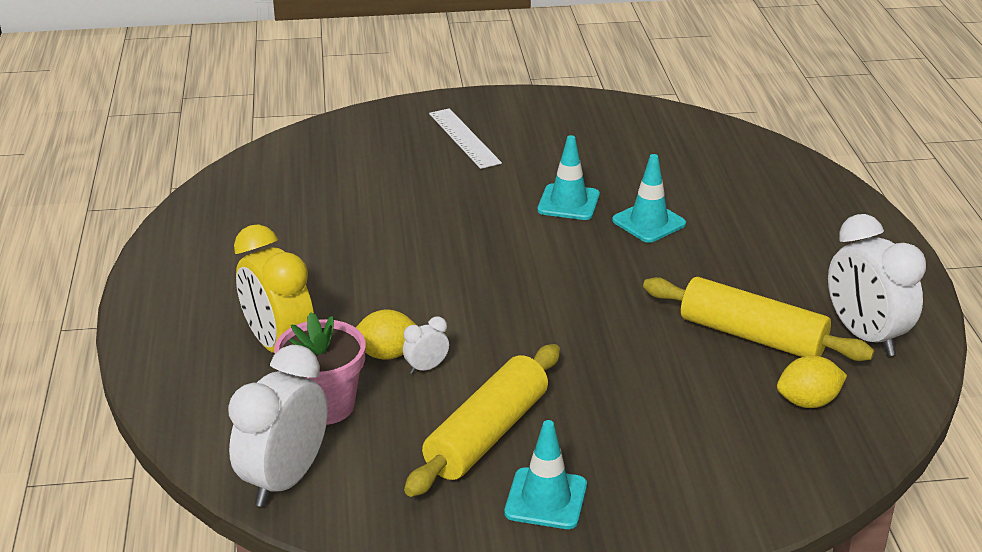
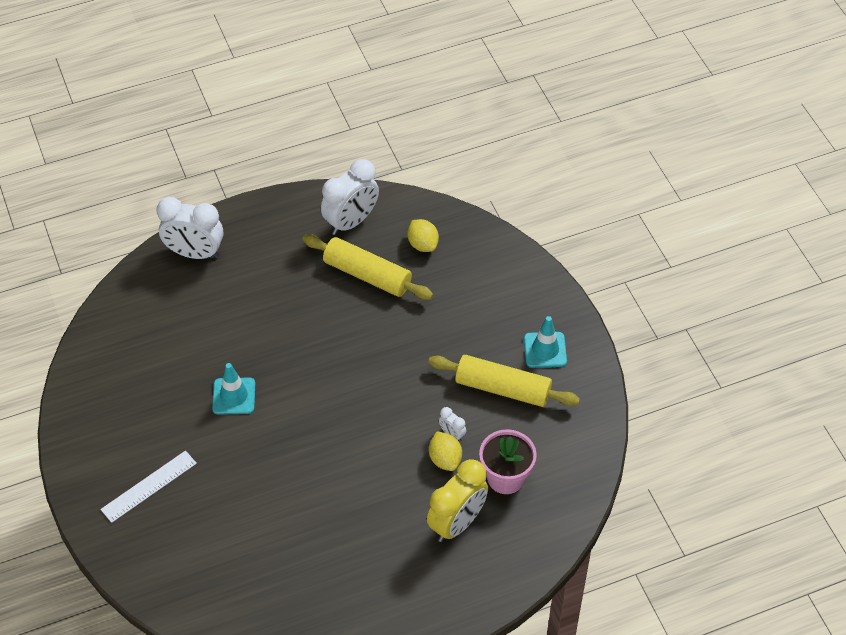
camera: 105 degrees left, 20 degrees up
white clock [228,345,328,507] -> white clock moved to [156,197,223,259]
turquoise traffic cone [612,154,686,243] -> none
yellow rolling pin [643,277,874,361] -> yellow rolling pin turned 75 degrees counterclockwise [303,234,433,300]

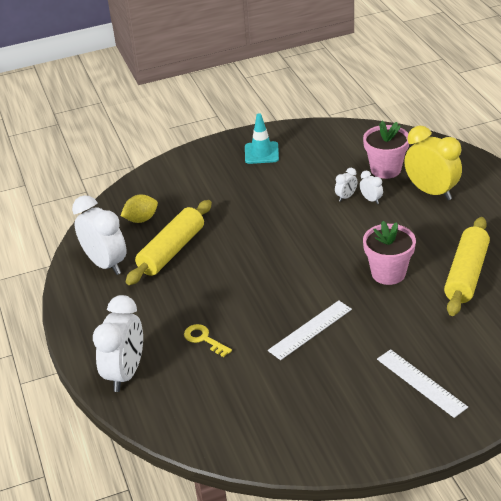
camera: 85 degrees left, 15 degrees down
turquoise traffic cone [212,363,255,415] -> white ruler [268,300,352,360]
yellow rolling pin [428,355,580,407] -> yellow rolling pin moved to [444,217,490,316]
yellow lemon [429,432,462,471] -> white clock [360,171,383,204]
none -> yellow key [184,324,232,357]
none -> pink flower pot [363,221,416,285]

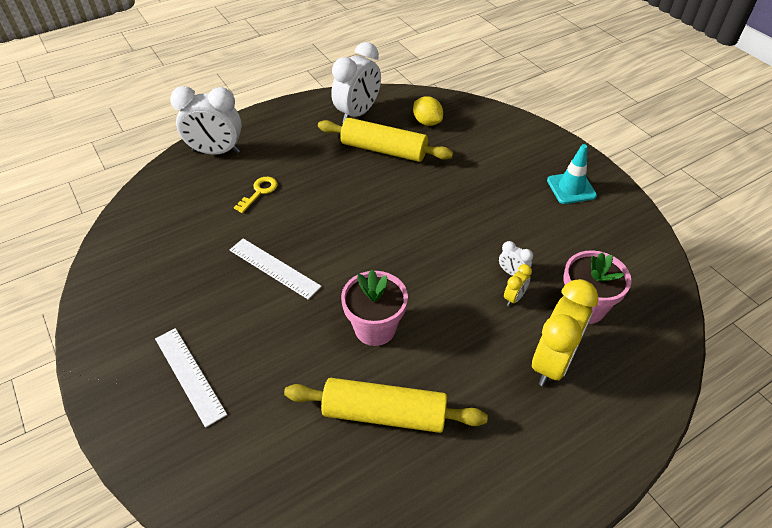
camera: 75 degrees right, 10 degrees up
white clock [360,171,383,204] -> yellow clock [504,264,532,306]
white ruler [377,349,468,418] -> white ruler turned 75 degrees counterclockwise [155,328,227,428]

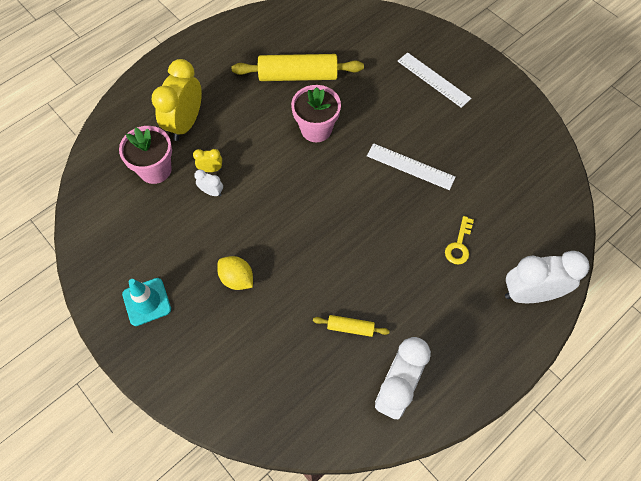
camera: 170 degrees right, 15 degrees up
yellow rolling pin [318,118,453,162] -> yellow rolling pin [313,315,390,337], size x0.48
yellow lemon [413,96,443,126] -> yellow lemon moved to [217,256,253,290]
yellow clock [504,264,532,306] -> yellow clock turned 60 degrees clockwise [193,149,222,172]

